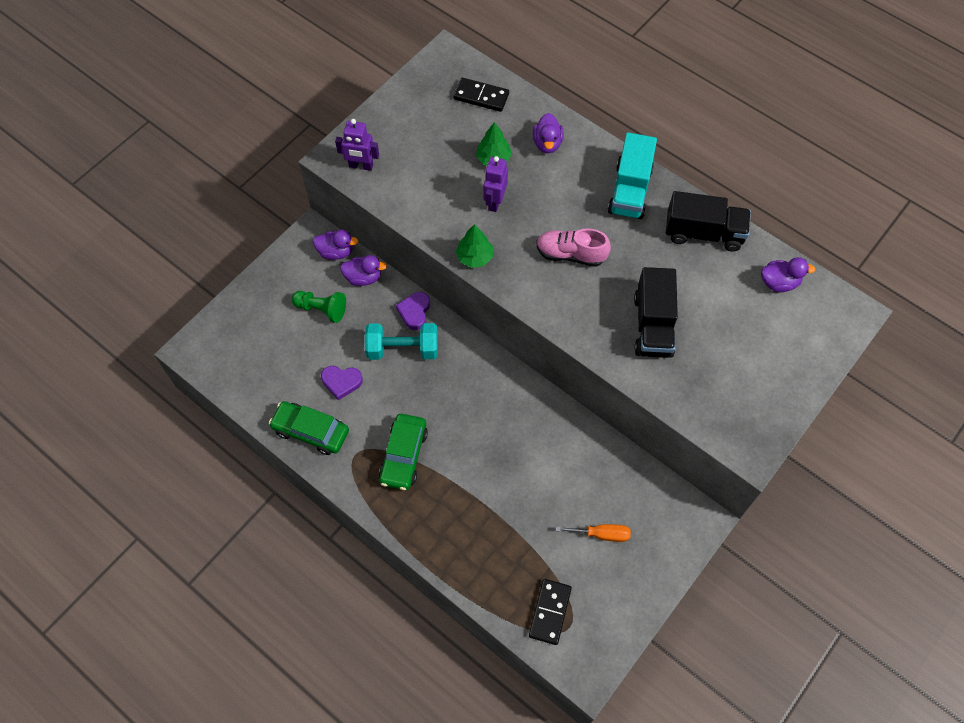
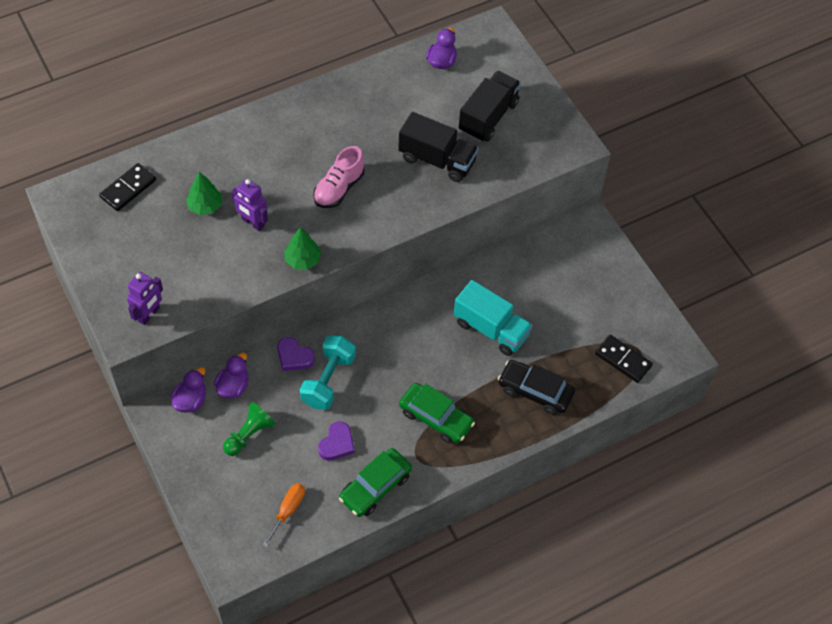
camera: 70 degrees left, 5 degrees down
purple duck [533,113,564,153] -> none
orange screwdriver [556,524,631,542] -> orange screwdriver moved to [262,483,305,547]
turquoise truck [608,132,657,219] -> turquoise truck moved to [454,280,533,356]
black truck [666,191,751,252] -> black truck moved to [459,71,521,142]
none -> black car [498,360,575,415]

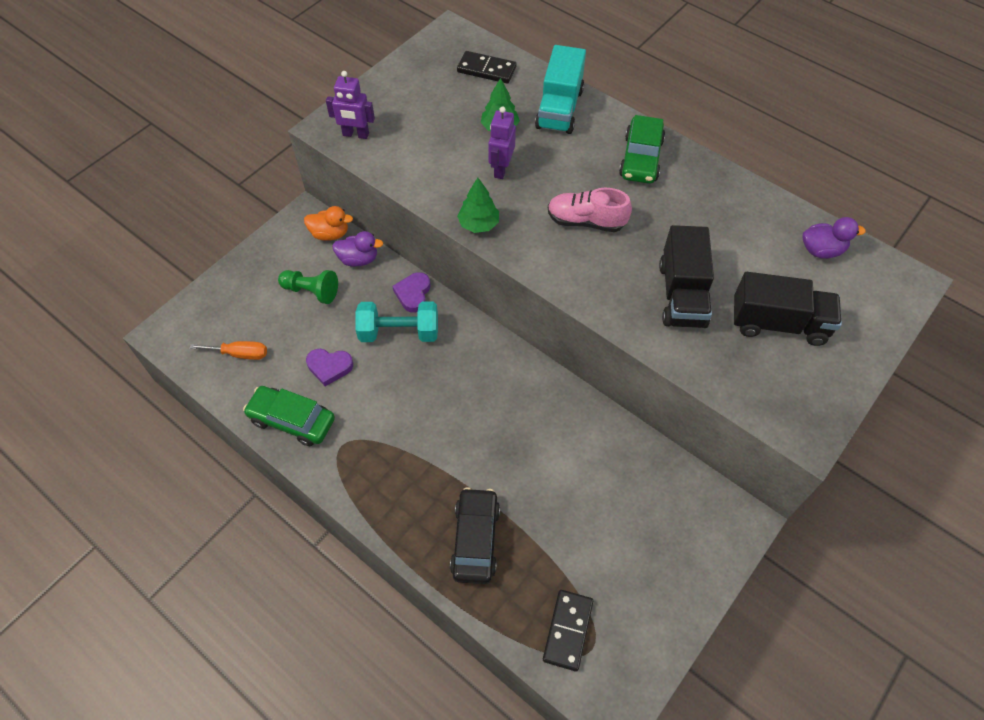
camera: 70 degrees right, 0 degrees up
purple duck [171,367,206,413] -> orange duck [304,206,353,241]
green car [399,383,475,444] -> green car moved to [619,115,665,184]
turquoise truck [454,280,533,356] -> turquoise truck moved to [535,45,586,134]

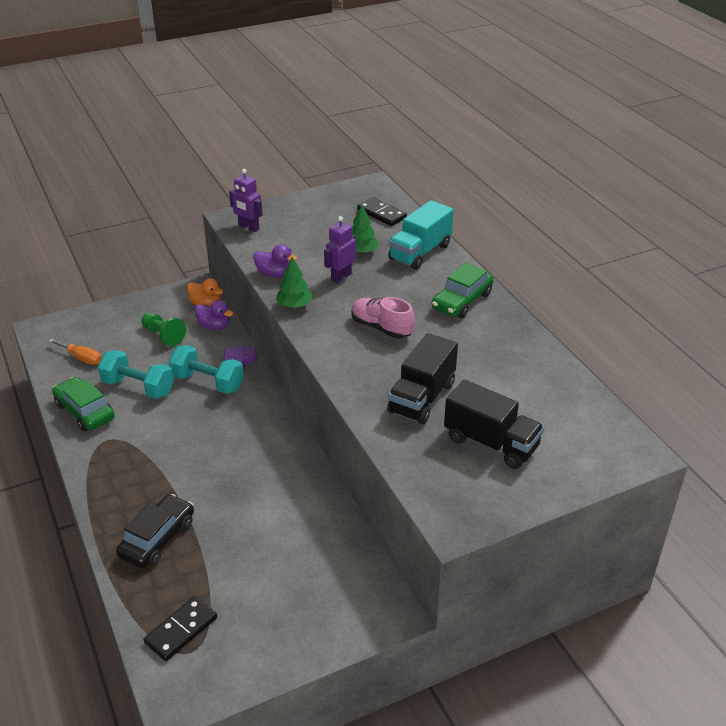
camera: 25 degrees right, 20 degrees down
purple heart [306,349,353,386] -> turquoise dumbbell [98,350,174,399]
purple duck [803,217,866,259] -> purple duck moved to [253,244,297,278]

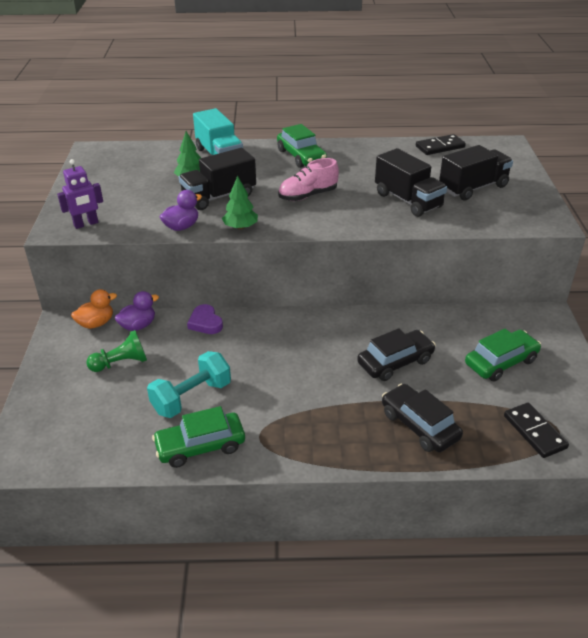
camera: 65 degrees left, 0 degrees up
orange screwdriver [49,339,102,365] -> none
turquoise dumbbell [169,345,244,394] -> none
purple robot [324,216,356,283] -> black truck [179,148,256,210]
black domino [357,197,407,226] -> black domino moved to [416,134,466,155]
none -> black car [357,328,436,381]
none -> green car [465,329,541,382]

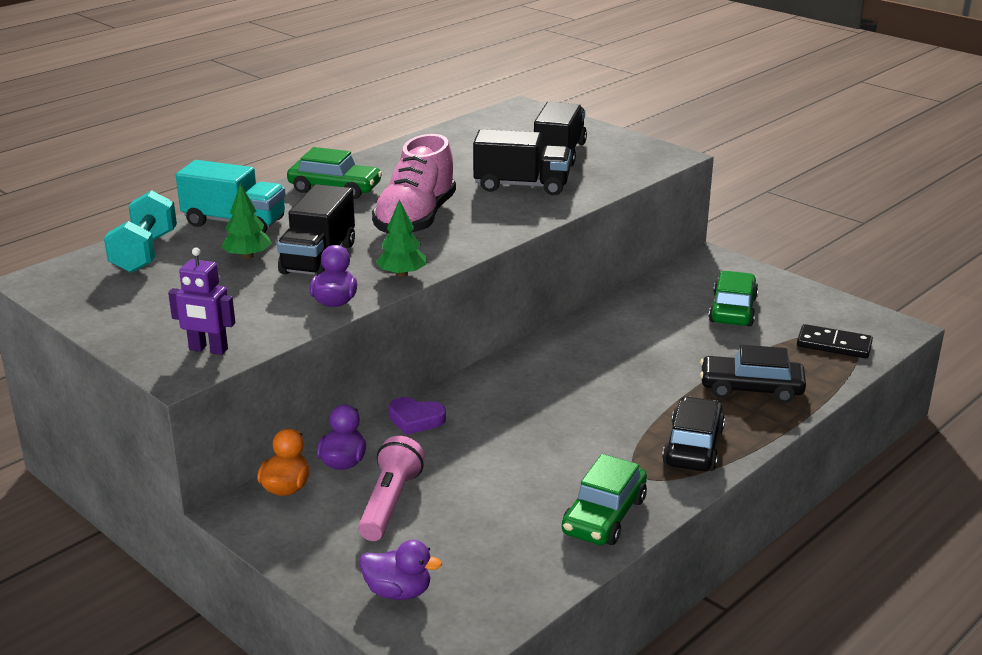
camera: 45 degrees left, 10 degrees down
purple robot [57,159,103,229] -> purple robot turned 90 degrees clockwise [168,248,235,355]
green pawn [86,330,147,372] -> pink flashlight [358,436,425,541]
turquoise dumbbell [147,351,231,418] -> turquoise dumbbell moved to [104,190,177,273]
pink shoe [278,158,339,201] -> pink shoe [372,134,456,234], size x1.52
black car [357,328,436,381] -> black car moved to [662,396,725,471]
black domino [416,134,466,155] -> none
none -> purple duck [360,540,442,600]

